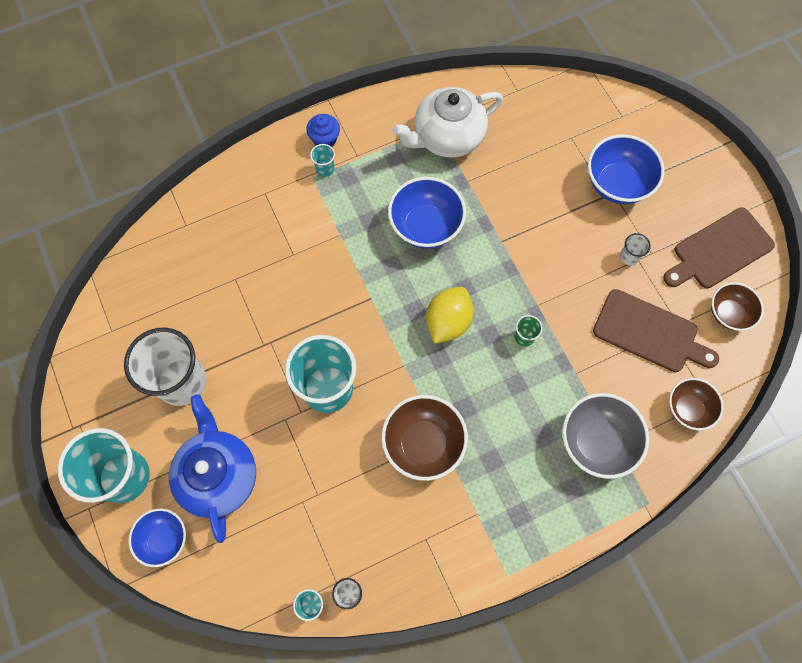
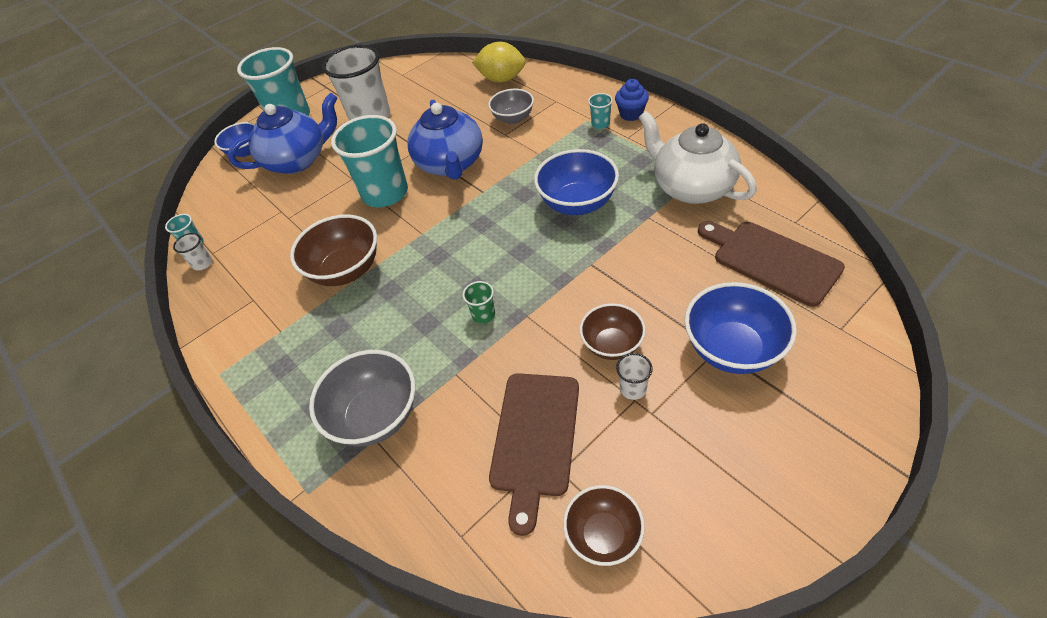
camera: 80 degrees right, 20 degrees down
yellow lemon [426,287,474,344] -> yellow lemon moved to [472,42,526,82]
brown cutting board [663,208,775,288] -> brown cutting board moved to [698,221,845,307]
brown bowl [669,378,724,430] -> brown bowl moved to [580,303,646,360]
none -> blue teapot [407,100,483,180]
none -> grey bowl [488,89,534,124]

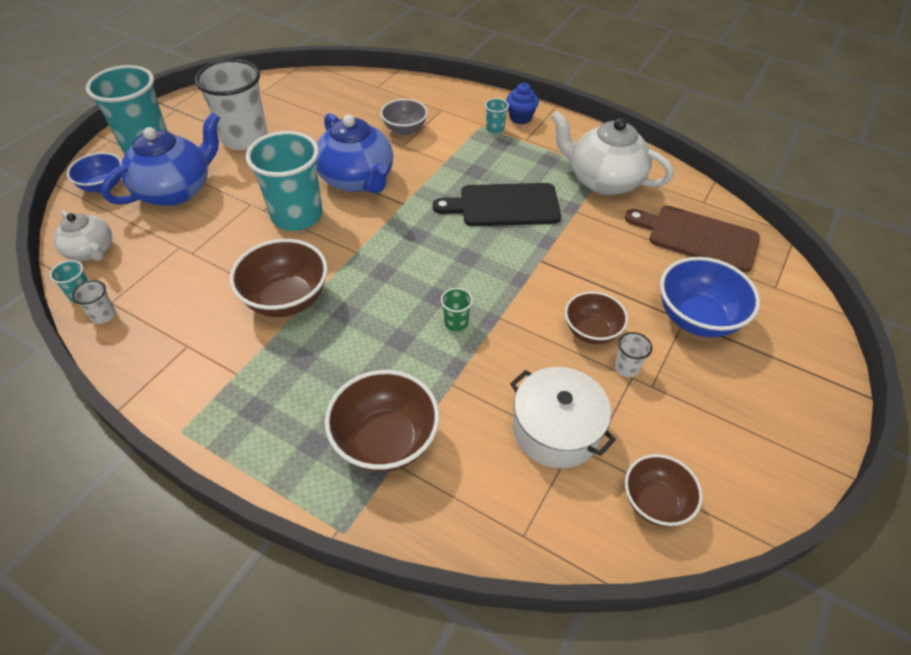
camera: 25 degrees left, 0 degrees up
grey bowl [309,350,416,447] -> brown bowl [325,370,439,472]
yellow lemon [472,42,526,82] -> none
brown cutting board [489,373,579,536] -> white pot [510,367,616,469]
blue bowl [534,149,619,215] -> black cutting board [433,183,561,226]
none -> white teapot [54,211,112,261]

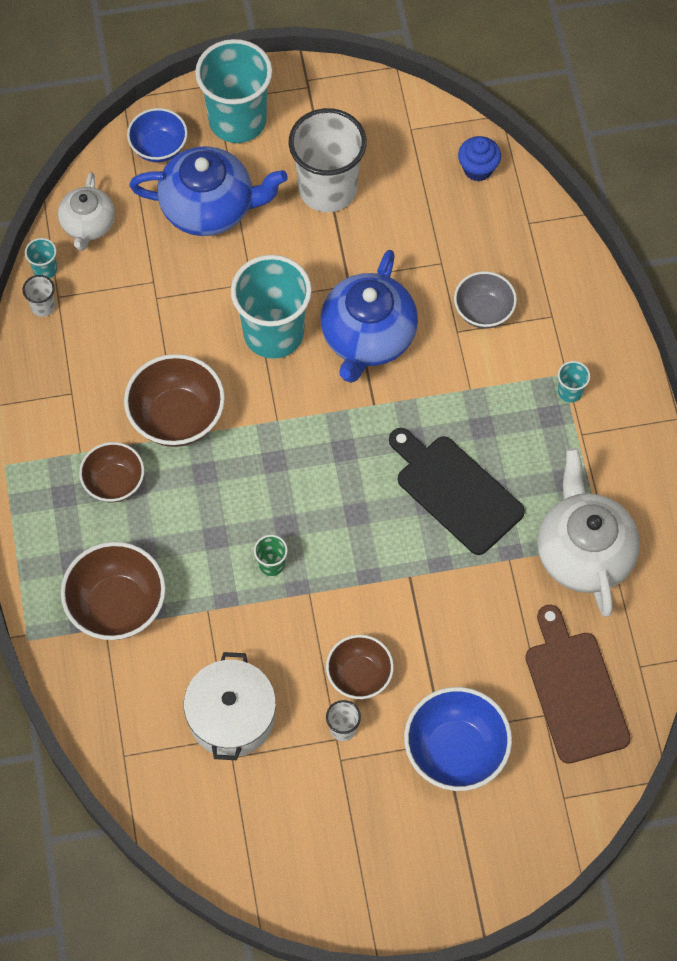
camera: 50 degrees right, 15 degrees up
blue cupcake [506,83,539,124] -> blue cupcake moved to [458,136,501,181]
brown bowl [625,454,703,527] -> brown bowl moved to [79,442,144,502]

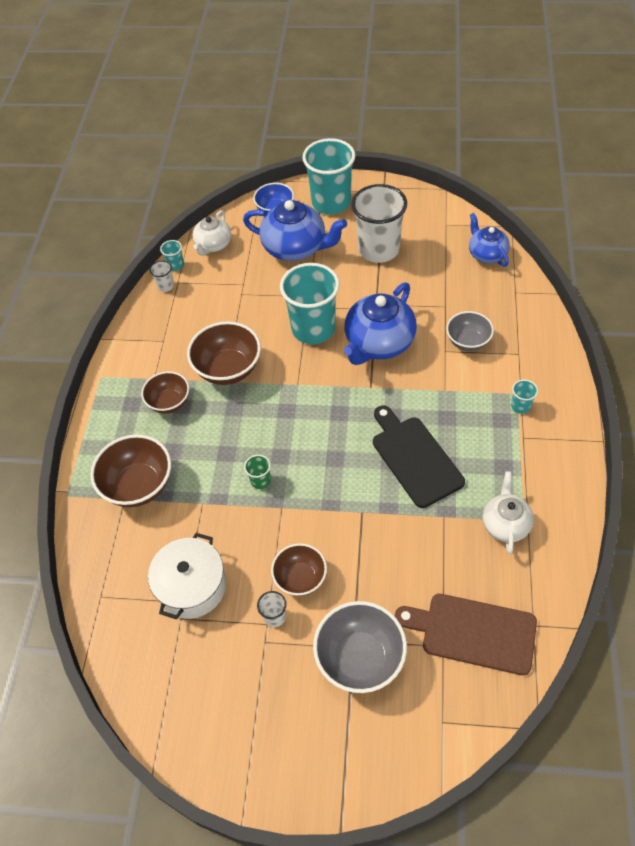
camera: 20 degrees right, 10 degrees down
blue bowl [404,687,512,791] -> grey bowl [313,601,407,693]
blue cupcake [458,136,501,181] -> blue teapot [469,213,510,267]
brown cutting board [525,605,631,764] -> brown cutting board turned 75 degrees counterclockwise [395,594,537,675]
white teapot [537,448,640,617] -> white teapot [483,471,534,554], size x0.60

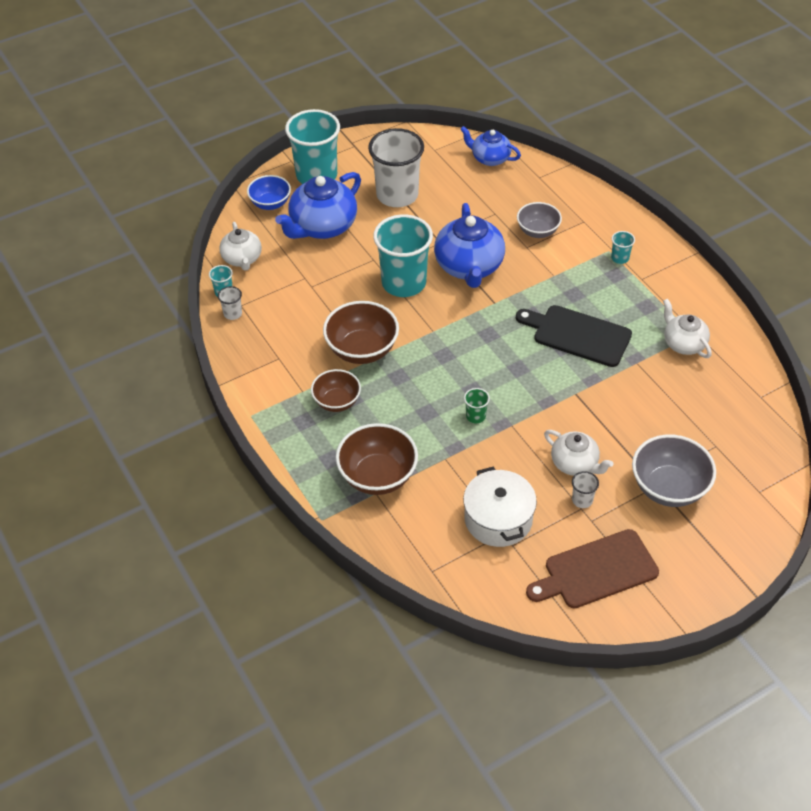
camera: 40 degrees left, 5 degrees down
blue teapot [243,200,347,261] -> blue teapot turned 150 degrees clockwise [275,172,361,239]
brown bowl [271,543,327,596] -> white teapot [544,430,613,476]
brown cutting board [395,594,537,675] -> brown cutting board moved to [526,529,659,608]

